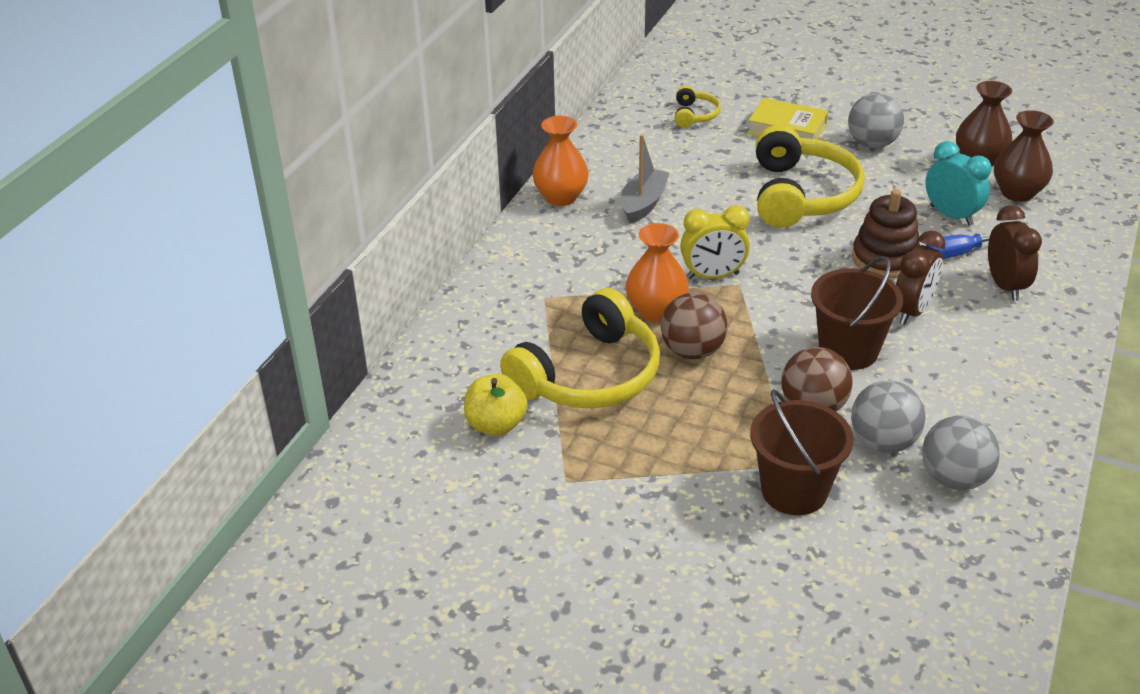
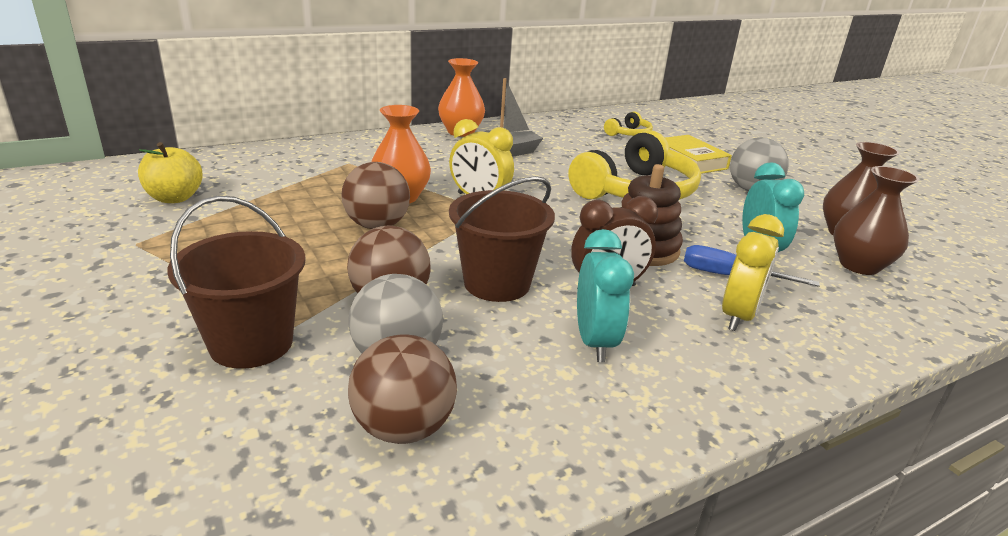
camera: 35 degrees right, 10 degrees down
yellow headphones [500,288,660,408] -> none
grey ball [922,415,1000,490] -> brown ball [348,334,457,444]
brown clock [988,205,1042,301] -> yellow clock [722,214,784,331]
none -> turquoise clock [577,229,634,362]

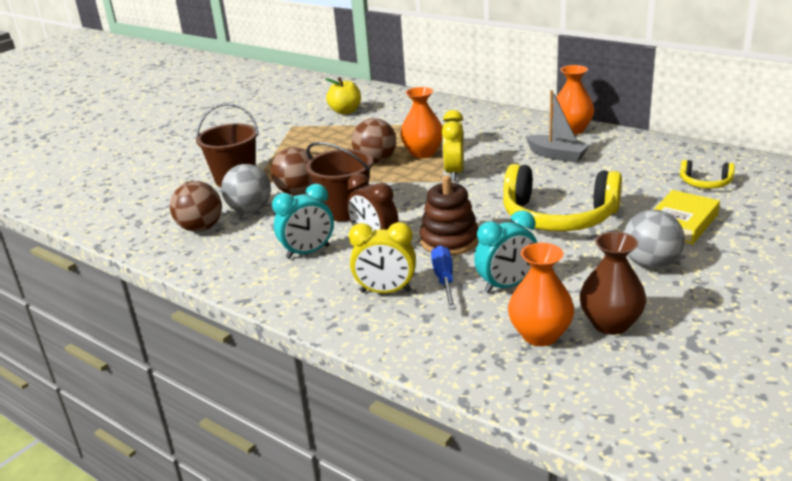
camera: 70 degrees right, 0 degrees up
brown vase [833,166,919,275] -> orange vase [508,243,574,346]

